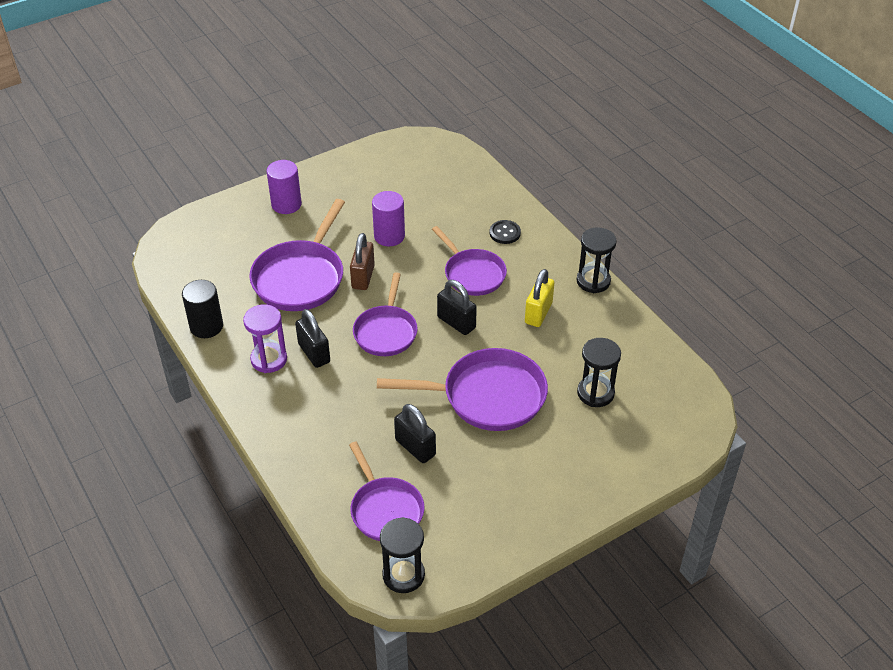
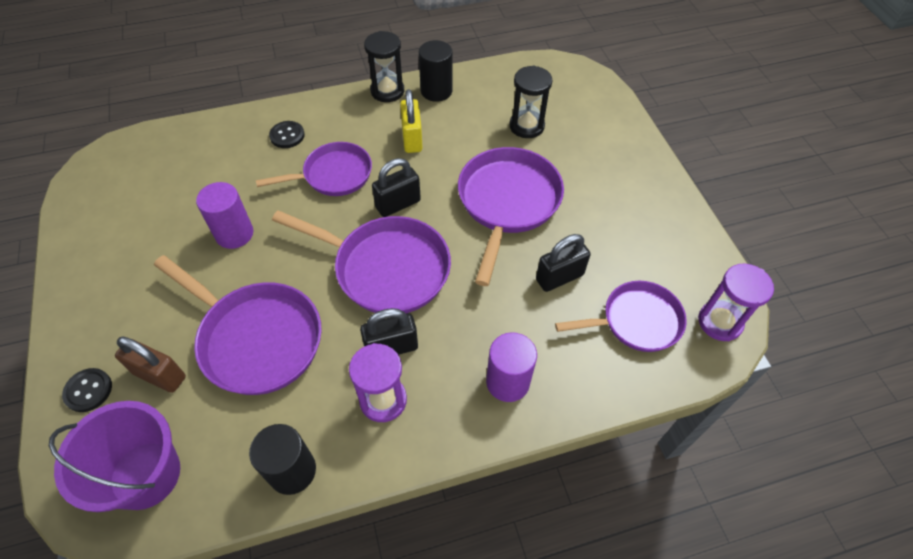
camera: 75 degrees left, 10 degrees up
purple cylinder [267,160,302,214] -> purple cylinder moved to [486,332,537,402]
brown padlock [350,233,375,290] -> brown padlock moved to [115,337,186,393]
purple pan [353,272,418,356] -> purple pan [272,210,451,313], size x1.50
black hourglass [380,517,425,593] -> purple hourglass [698,264,774,341]
yellow padlock [525,269,554,327] -> yellow padlock turned 45 degrees clockwise [400,89,423,153]
none -> purple bucket [49,401,180,512]
none -> black button [62,368,112,412]
none -> black cylinder [419,40,453,102]

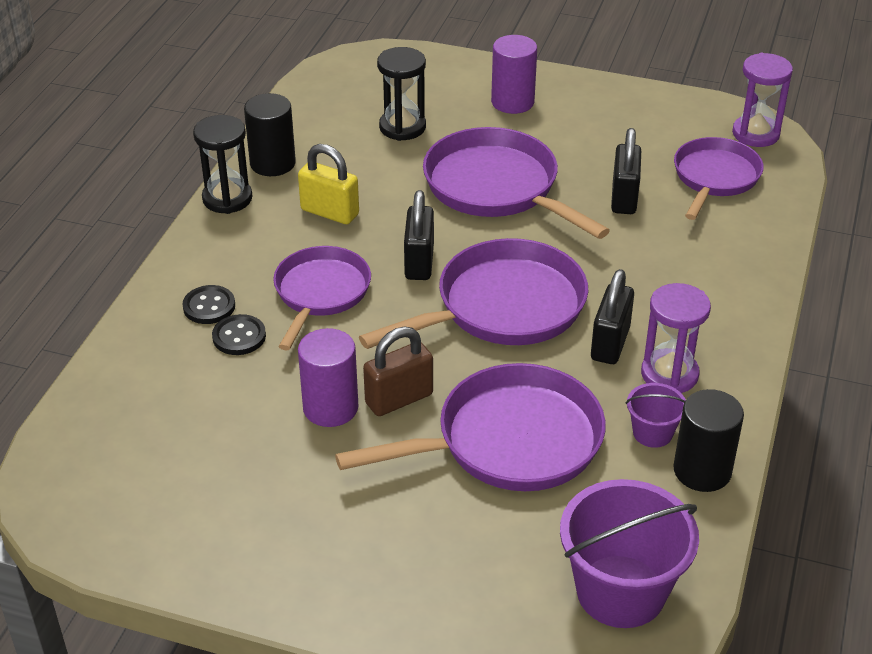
camera: 55 degrees left, 15 degrees down
black button [62,368,112,412] -> black button moved to [212,314,266,355]
brown padlock [115,337,186,393] -> brown padlock moved to [363,327,433,416]
purple cylinder [486,332,537,402] -> purple cylinder moved to [491,35,537,114]
none -> purple bucket [626,383,686,448]

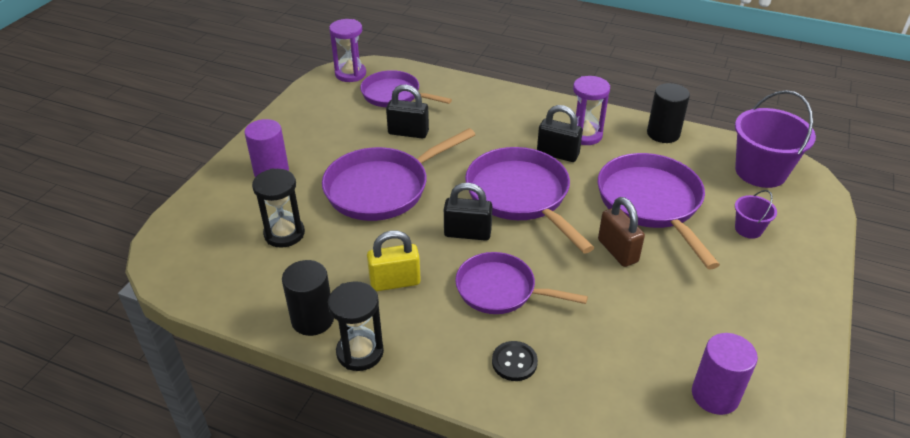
camera: 85 degrees left, 0 degrees up
black button [212,314,266,355] -> none
yellow padlock [298,144,359,224] -> yellow padlock turned 45 degrees clockwise [367,231,421,292]
purple cylinder [298,328,358,427] -> purple cylinder moved to [692,333,758,415]
purple bucket [626,383,686,448] -> purple bucket moved to [735,190,777,239]

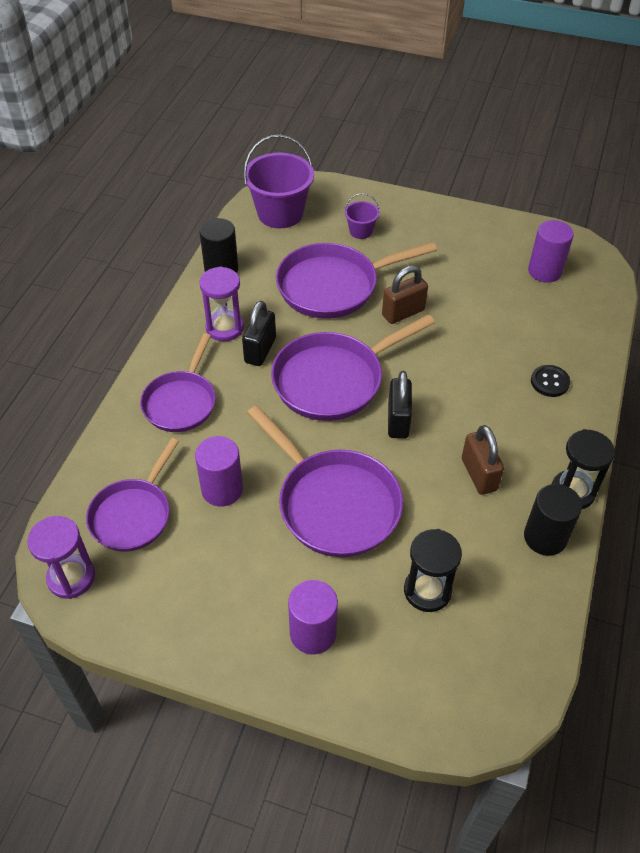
camera: 95 degrees left, 10 degrees up
yellow padlock [367,231,421,292] -> brown padlock [462,425,504,495]
black padlock [386,85,429,139] -> purple cylinder [195,436,243,507]
purple pan [455,252,588,314] -> purple pan moved to [140,333,216,432]

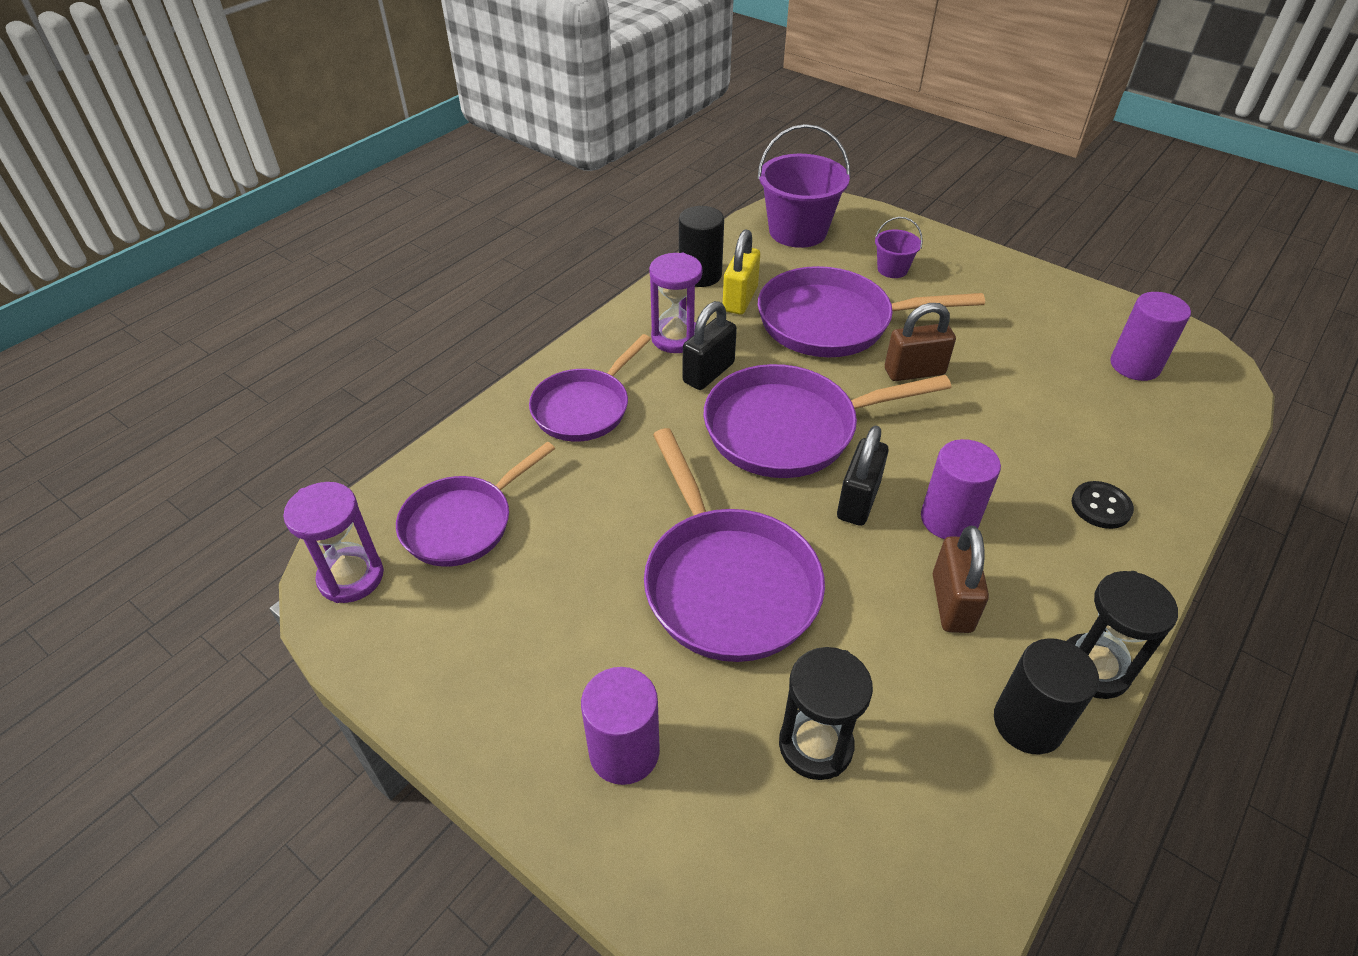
camera: 20 degrees right, 5 degrees down
purple cylinder [195,436,243,507] -> purple cylinder moved to [921,439,1001,539]
none -> yellow padlock [723,229,760,315]

